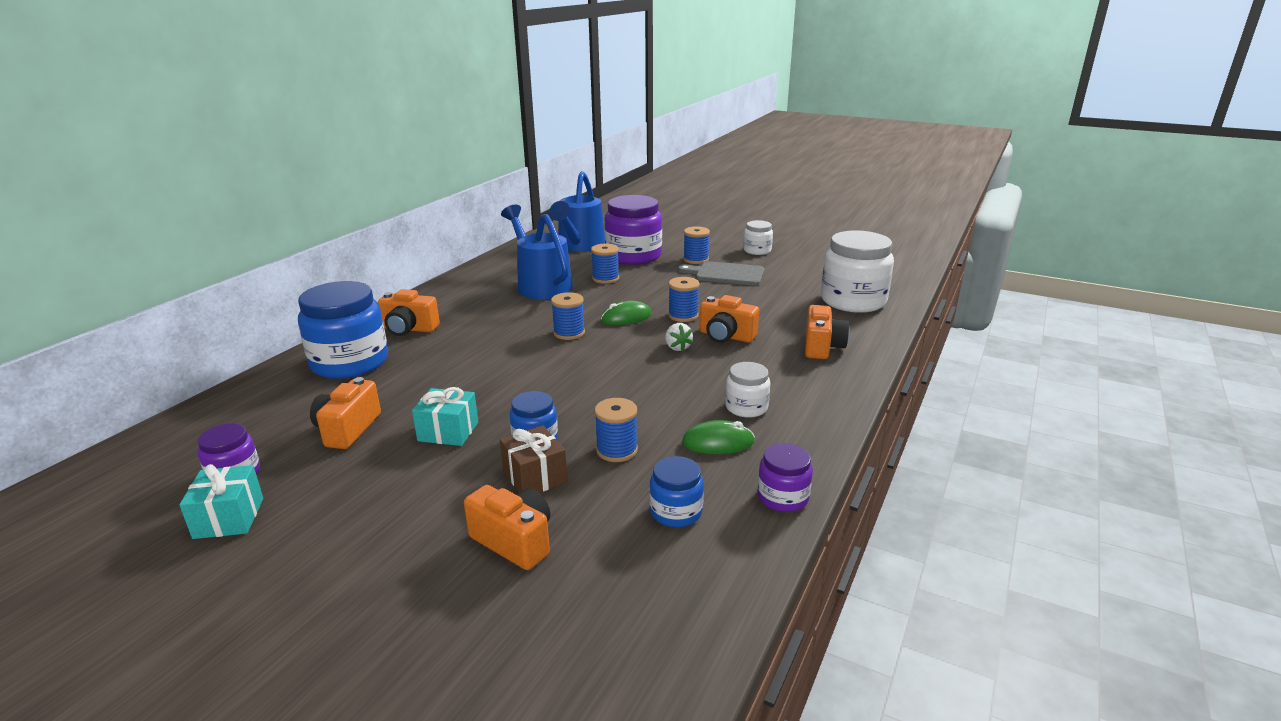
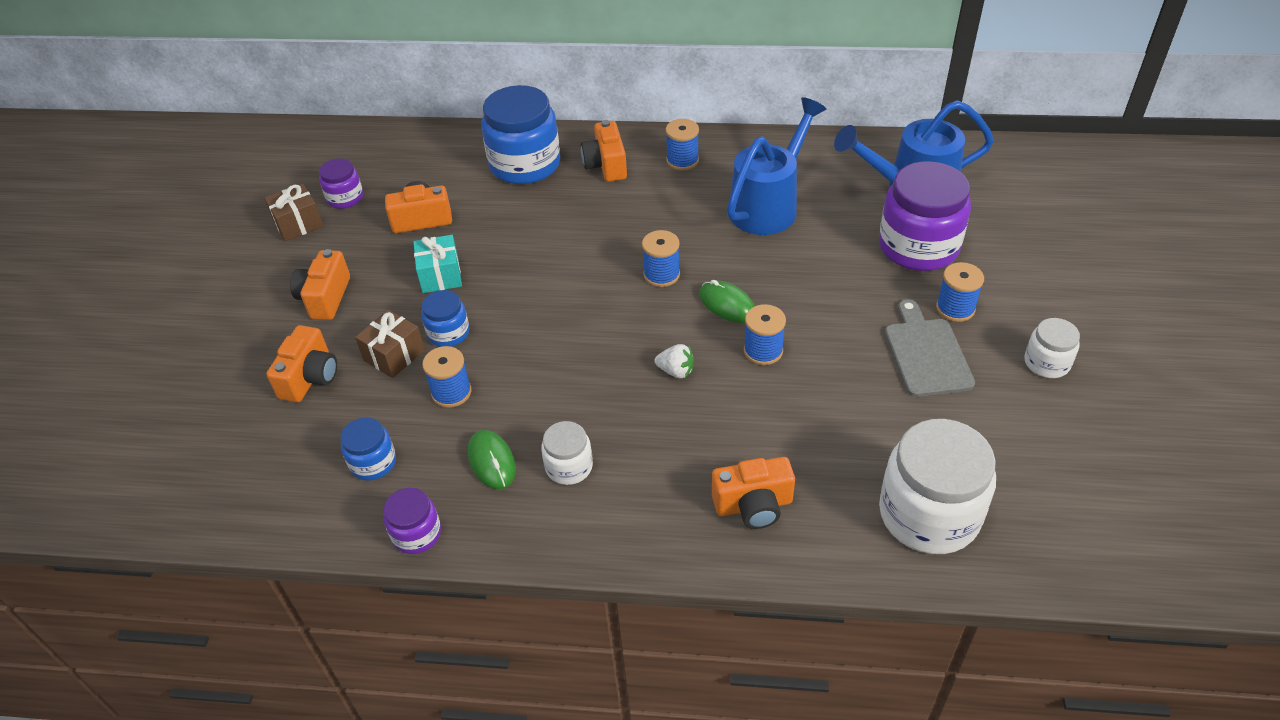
camera: 70 degrees right, 20 degrees up
turquoise gift [179,464,263,539] -> brown gift [264,184,324,242]
blue spool [591,244,619,284] -> blue spool moved to [665,119,699,170]
white strawberry [665,323,693,352] -> white strawberry turned 120 degrees counterclockwise [655,344,694,378]
orange camera [700,295,759,343] -> orange camera moved to [290,249,350,320]

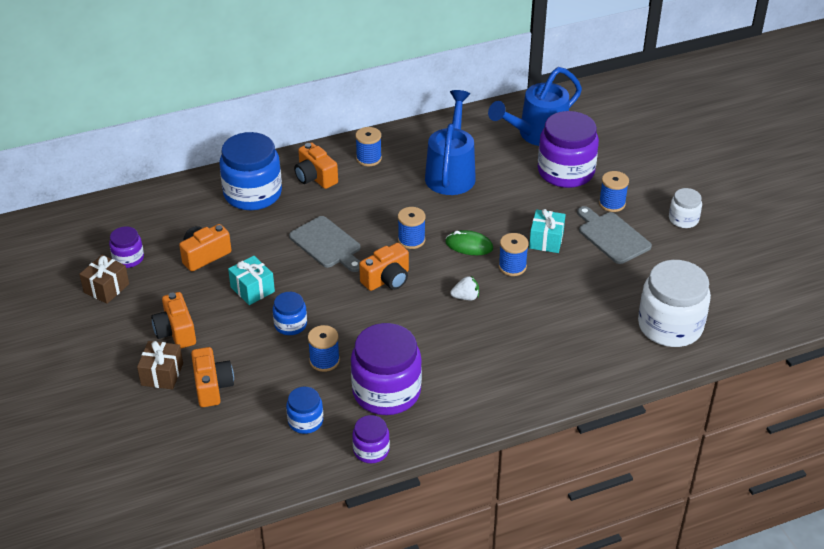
camera: 30 degrees left, 5 degrees down
brown gift [355,310,425,378] -> brown gift moved to [137,341,183,389]
green mouse [468,430,516,489] -> purple jar [351,323,422,415]
white jar [541,421,593,485] -> none
orange camera [712,457,795,529] -> orange camera moved to [359,243,409,291]
none -> grey cutting board [289,216,361,272]
none -> turquoise gift [529,209,566,253]

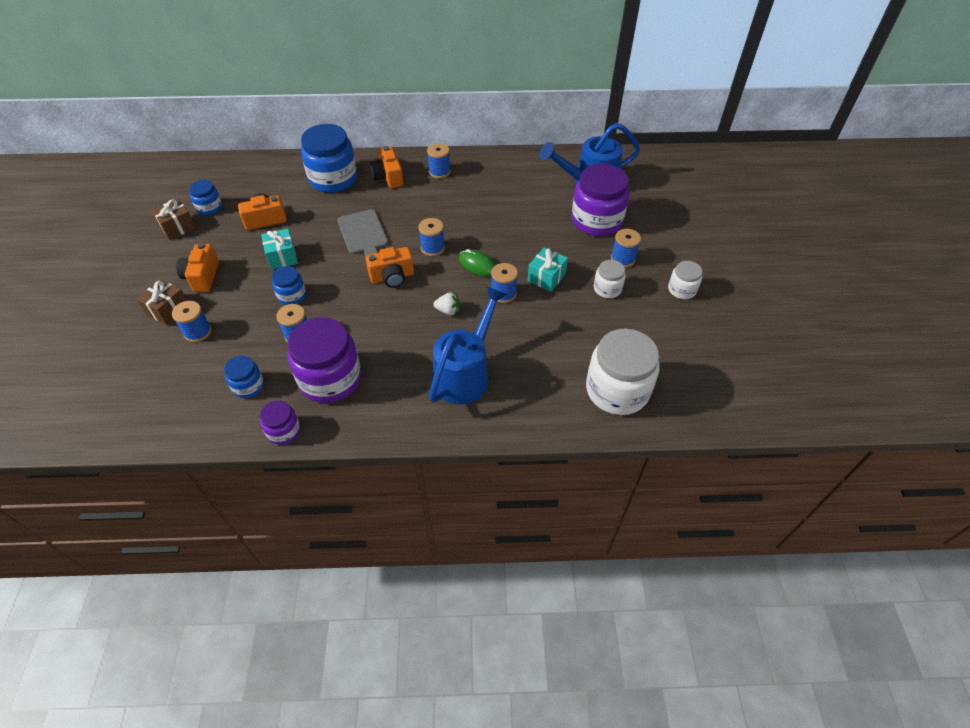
camera: 20 degrees right, 10 degrees up
purple jar [109,226,144,268] -> blue jar [189,180,222,215]
orange camera [191,347,234,407] -> blue spool [172,301,212,342]
blue watering can [425,90,476,195] -> blue watering can moved to [429,286,507,404]
grey cutting board [577,206,652,264] -> white jar [594,260,626,298]

